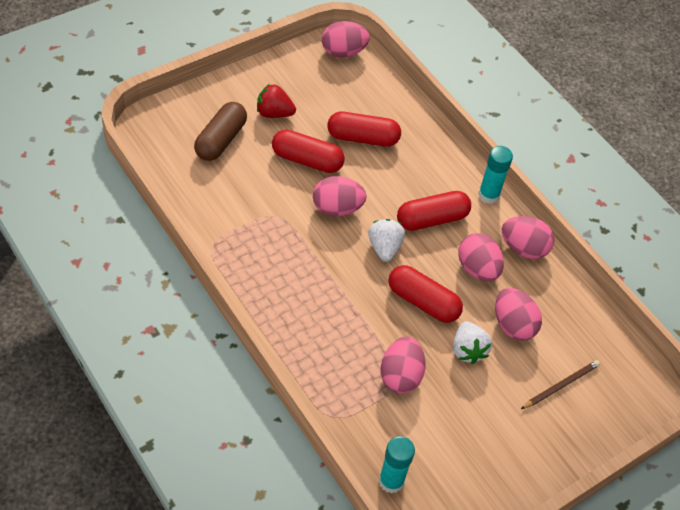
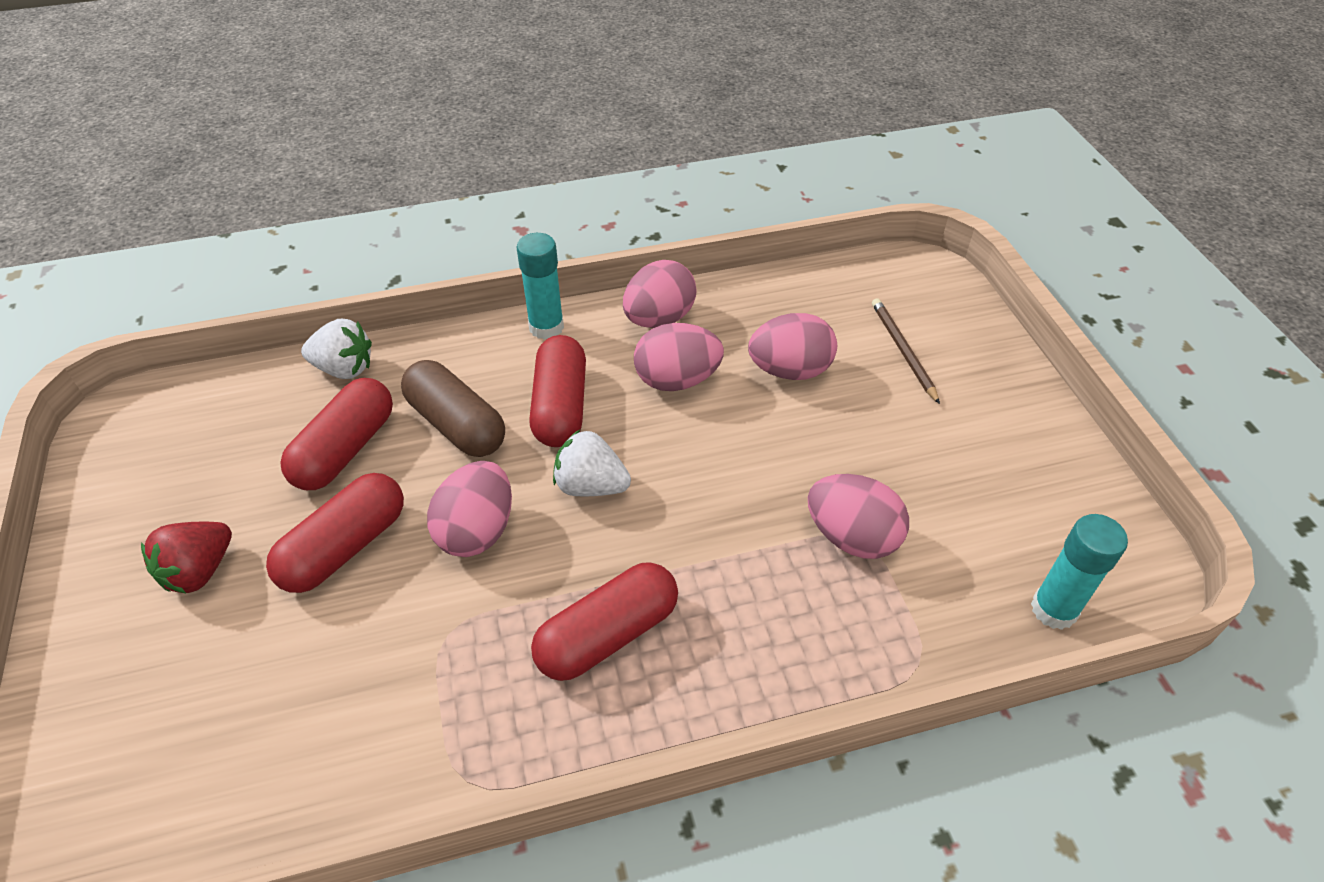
camera: 65 degrees left, 5 degrees down
brown capsule [194,102,247,161] -> brown capsule moved to [401,360,505,457]
pink egg [322,21,370,58] -> none
red capsule [388,265,463,323] -> red capsule moved to [531,562,678,681]
white strawberry [453,321,492,364] -> white strawberry moved to [301,318,372,379]

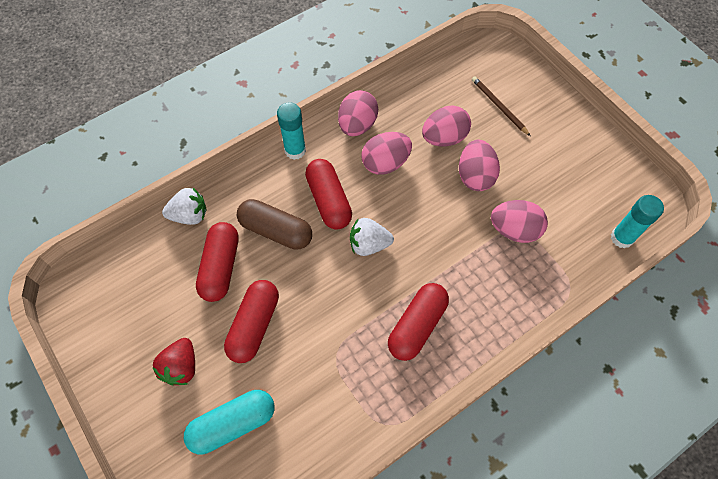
camera: 20 degrees left, 15 degrees up
pink egg [427,461,512,557] -> pink egg moved to [459,140,500,191]
none -> turquoise capsule [184,390,275,454]

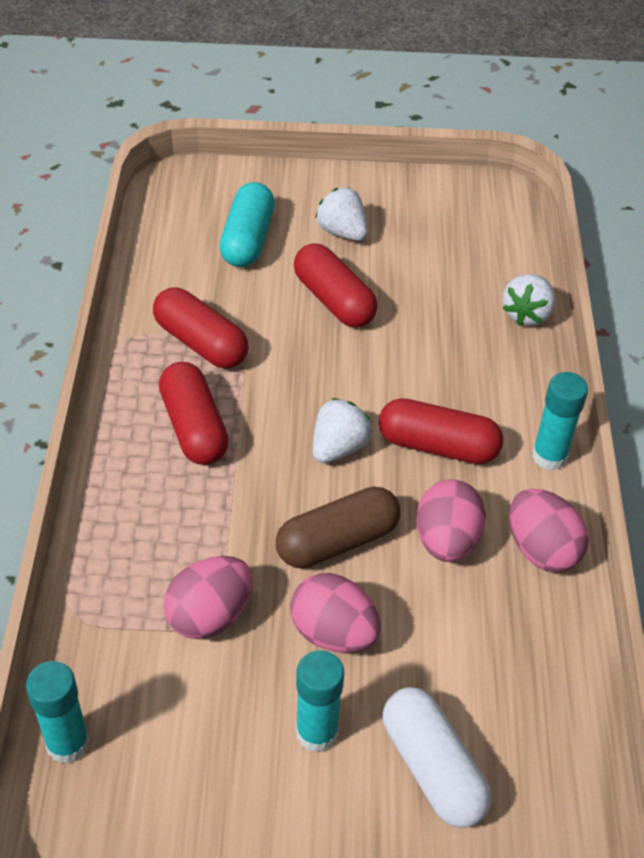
camera: 125 degrees right, 15 degrees down
red strawberry [152,338,195,386] -> white strawberry [315,187,368,241]
red capsule [196,222,239,302] -> red capsule moved to [153,287,248,369]
brown capsule [237,199,312,250] -> brown capsule moved to [276,487,401,568]
pink egg [422,105,471,147] -> none
brown pencil [472,76,530,136] -> white capsule [383,687,492,828]
none -> turquoise glue stick [296,650,344,752]

